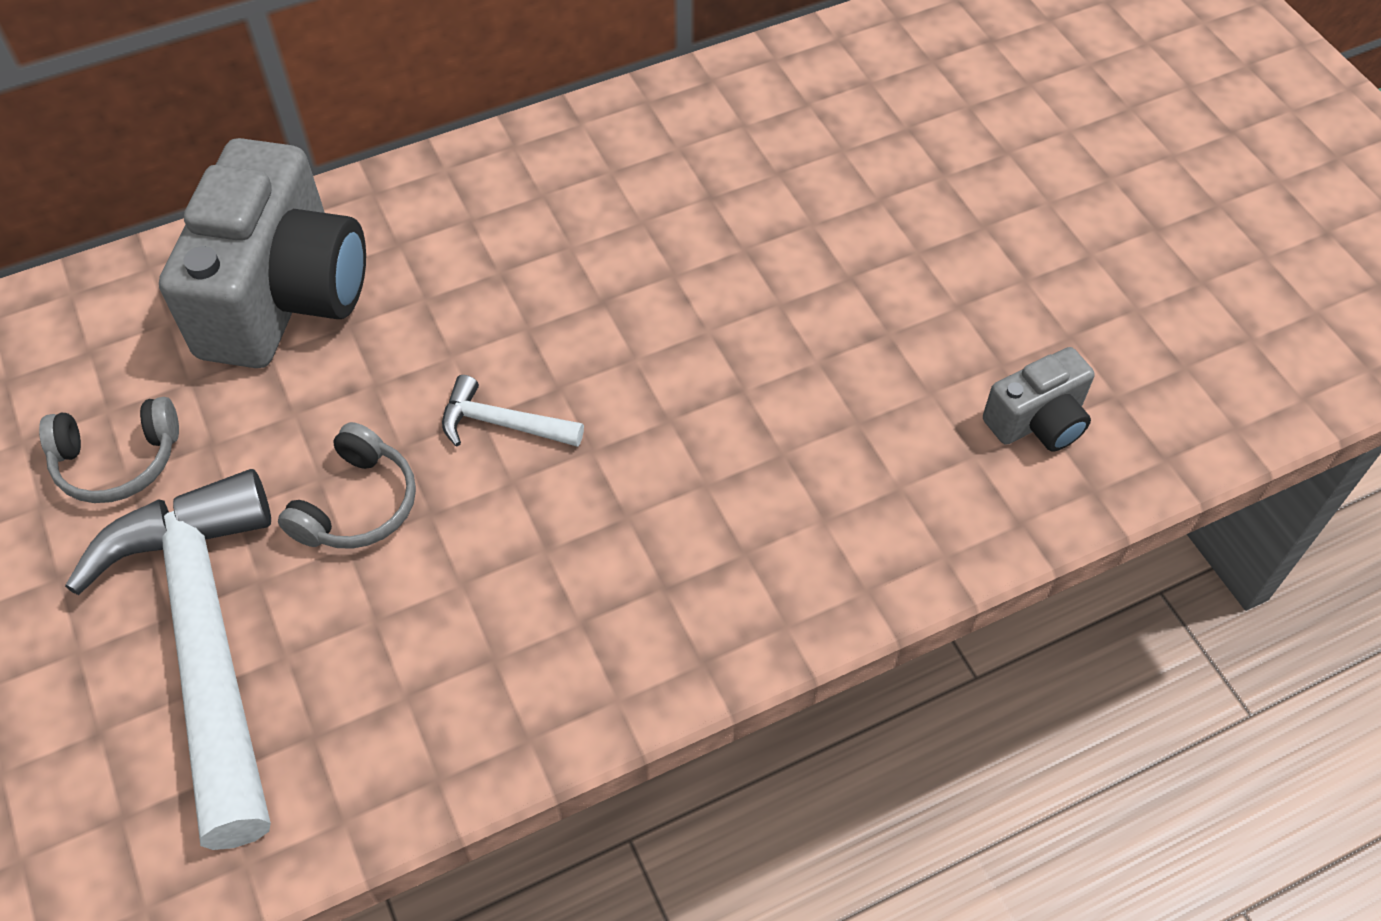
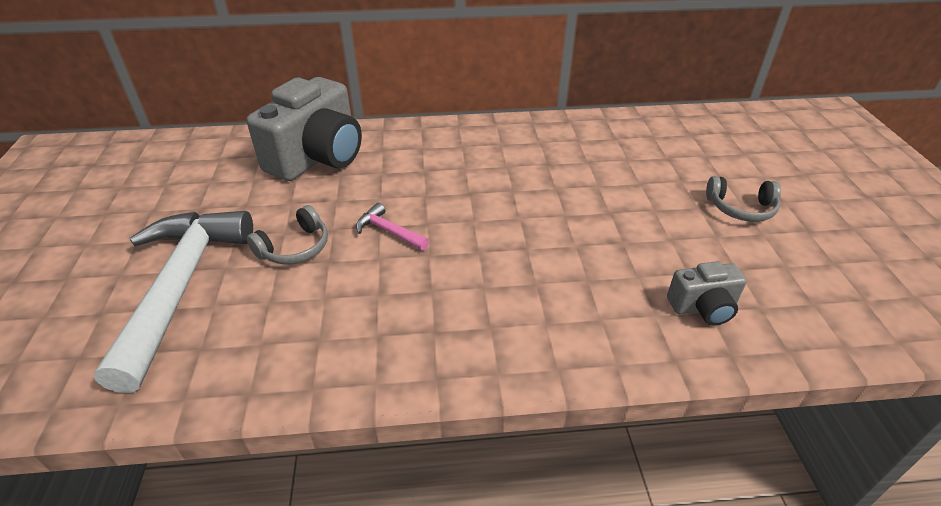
camera: 20 degrees right, 15 degrees down
grey headphones [39,397,179,503] -> grey headphones moved to [706,176,781,222]
white hammer [442,375,584,447] -> pink hammer [356,203,429,251]

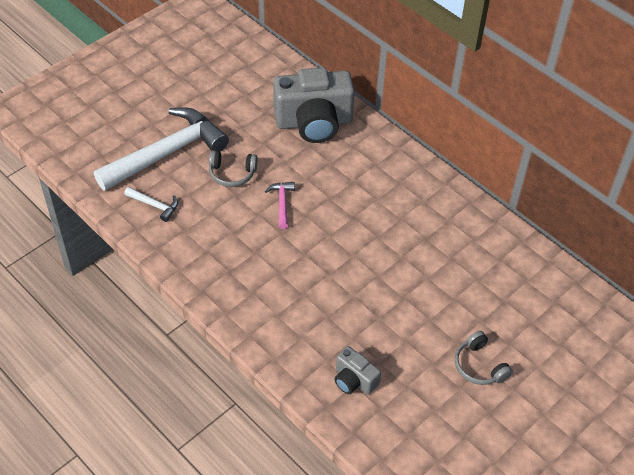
camera: 50 degrees right, 10 degrees up
none -> white hammer [124,187,178,222]

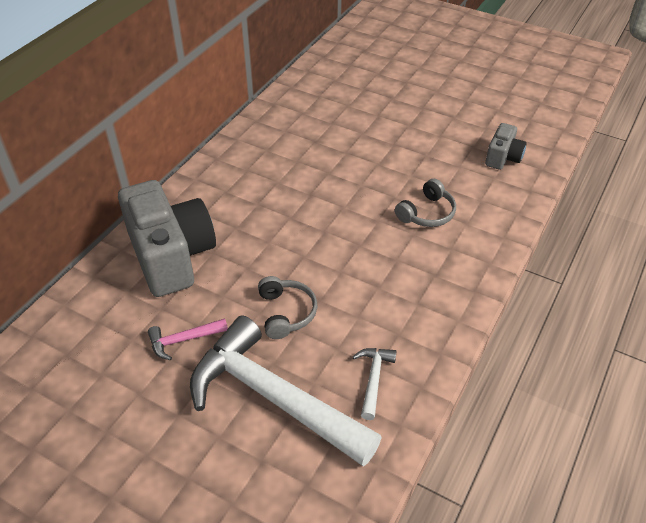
camera: 105 degrees left, 5 degrees down
pink hammer [265,182,295,229] -> pink hammer moved to [148,318,228,360]
grey headphones [455,331,513,385] -> grey headphones moved to [395,179,456,227]

